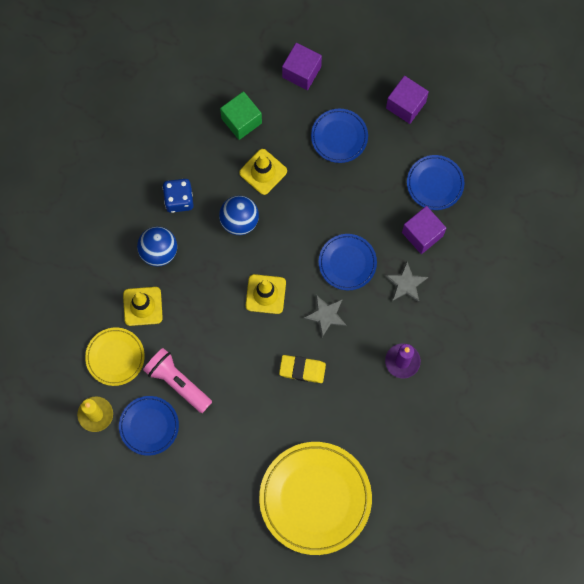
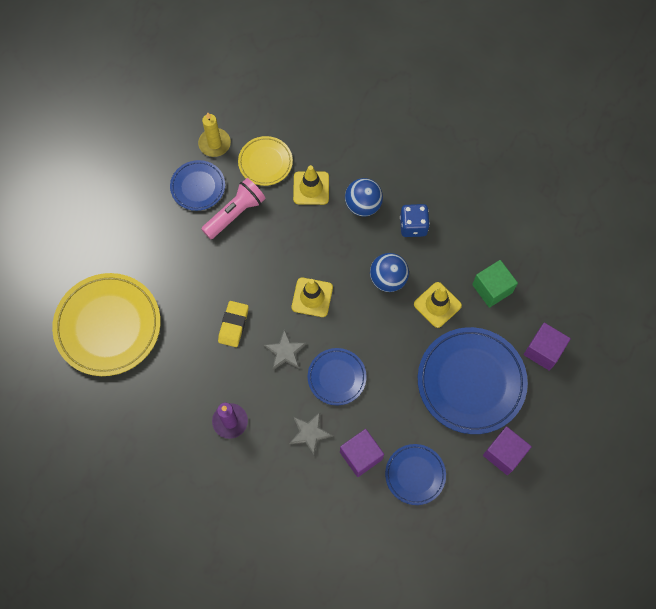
camera: 95 degrees right, 5 degrees down
blue plate [311,109,368,163] -> blue plate [418,327,528,434], size x1.85

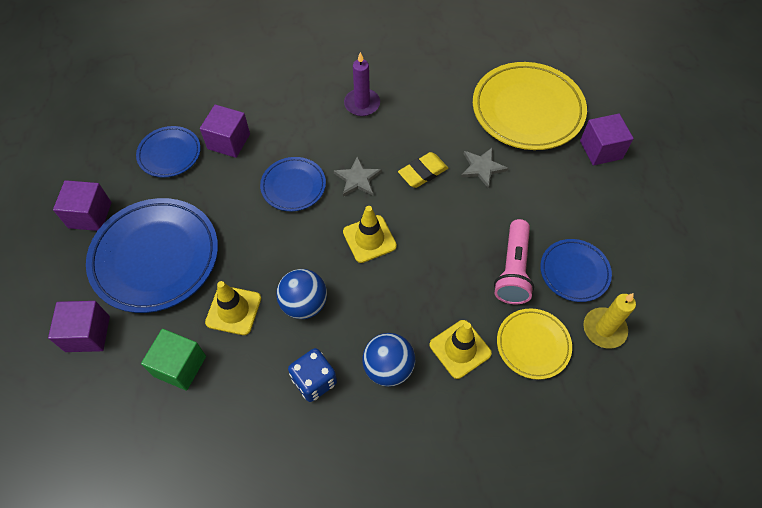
camera: 145 degrees right, 10 degrees down
yellow eraser [218,301,249,347] -> yellow eraser turned 75 degrees clockwise [398,152,448,188]
grey star [289,412,333,455] -> grey star moved to [461,147,508,188]
none -> purple cube [580,113,634,166]

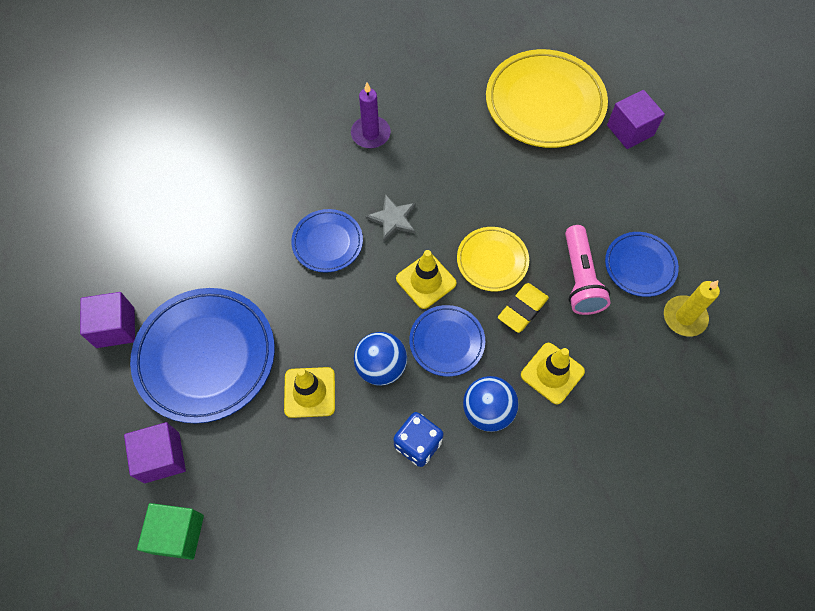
camera: 15 degrees left, 5 degrees up
blue plate [136,126,201,178] -> blue plate moved to [409,305,485,377]
green cube [141,329,206,391] -> green cube moved to [137,503,204,560]
purple cube [200,104,250,158] -> none
yellow eraser [398,152,448,188] -> yellow eraser moved to [498,283,549,333]
grey star [461,147,508,188] -> none
yellow plate [497,308,572,380] -> yellow plate moved to [457,227,529,291]

